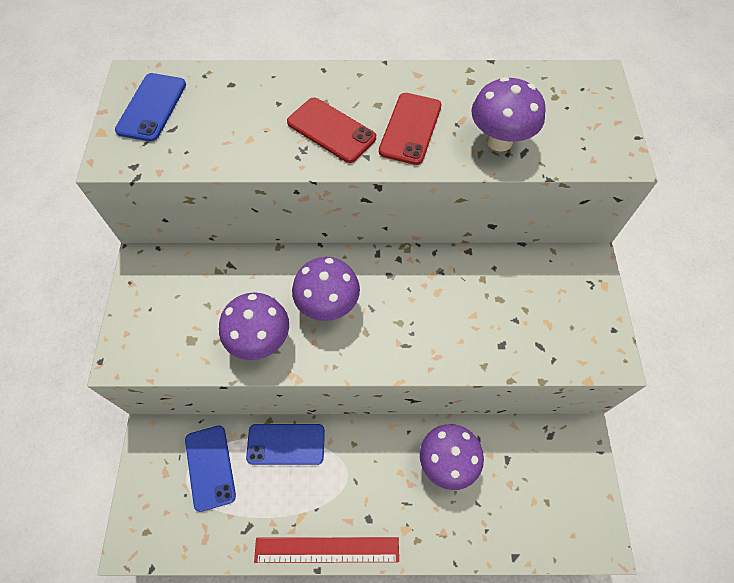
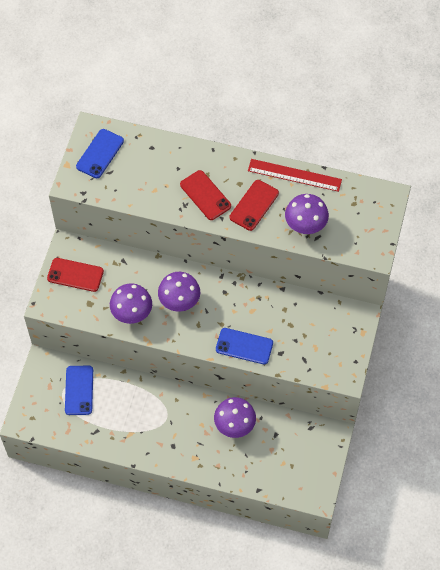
camera: 15 degrees right, 0 degrees up
blue phone [246,424,325,465] -> blue phone moved to [216,328,273,364]
red ruler [254,537,399,563] -> red ruler moved to [248,159,342,192]
none -> red phone [47,258,104,292]

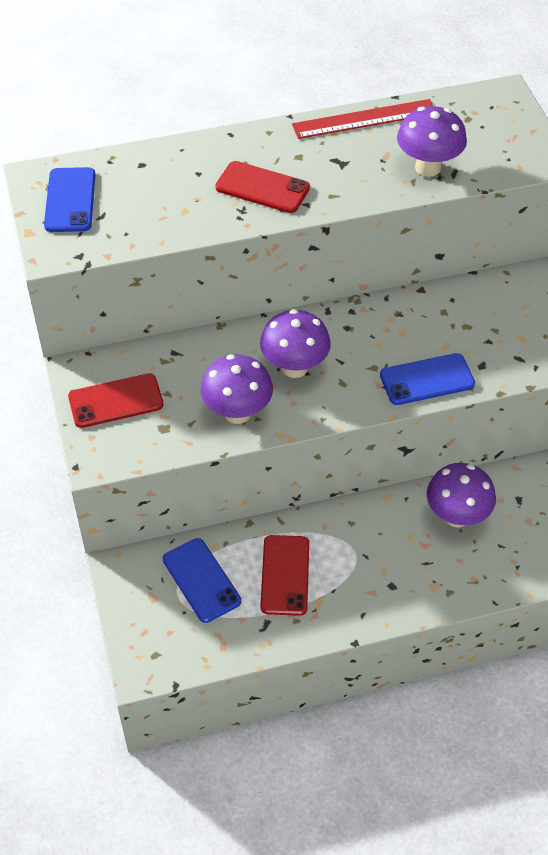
camera: 30 degrees left, 10 degrees down
red phone [230,180,279,231] -> red phone moved to [260,535,309,616]

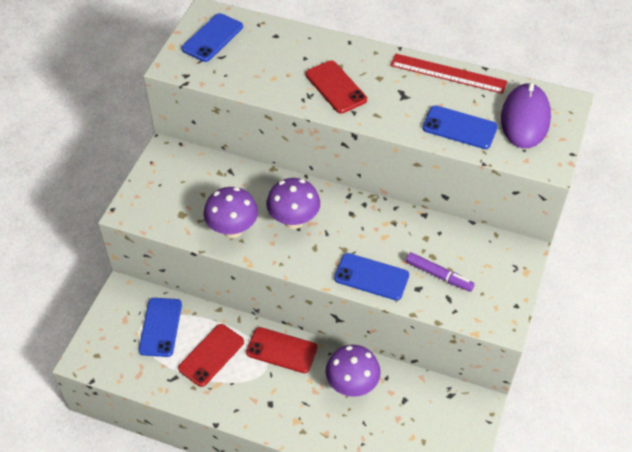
camera: 35 degrees right, 0 degrees up
red phone [68,373,163,428] -> red phone moved to [246,327,317,373]
purple mushroom [397,106,467,177] -> blue phone [422,105,498,149]
none -> purple marker [406,252,475,292]
none -> purple mouse [501,83,551,148]

